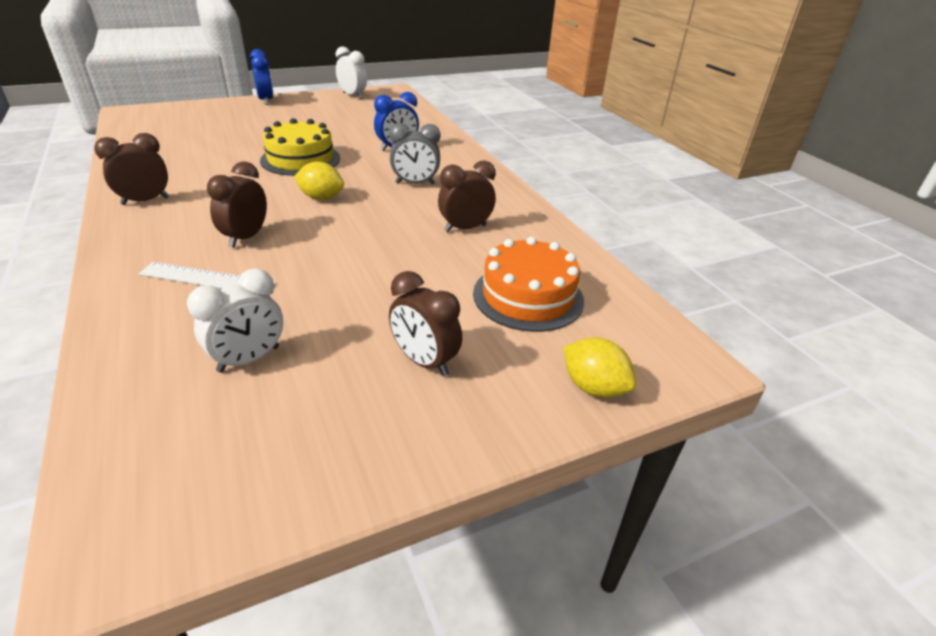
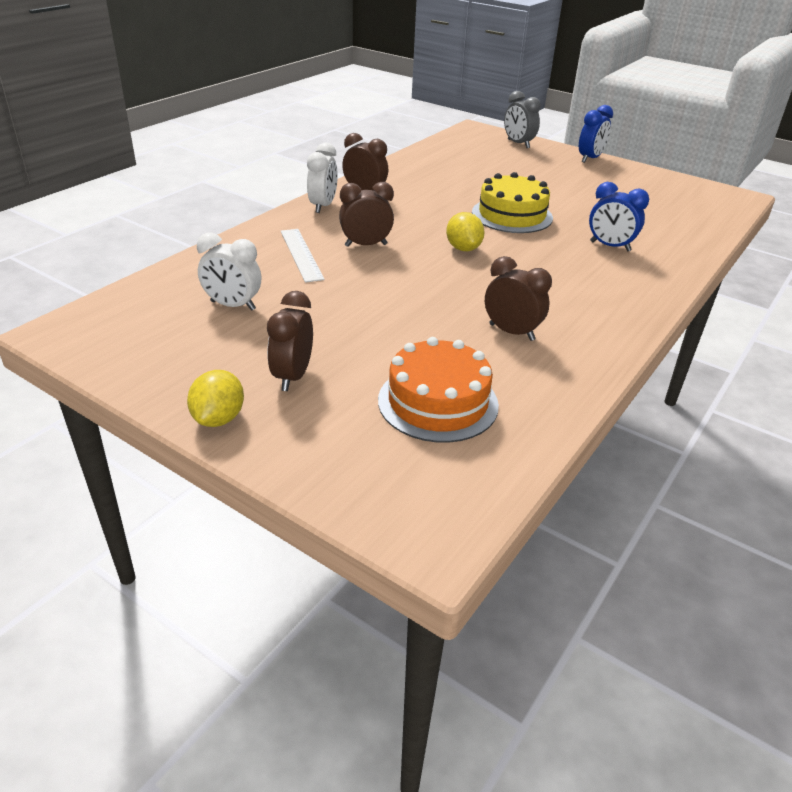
camera: 60 degrees right, 0 degrees up
white clock [336,46,367,99] -> white clock moved to [307,142,338,213]
grey clock [389,123,441,185] -> grey clock moved to [504,91,541,148]
yellow lemon [564,337,636,398] -> yellow lemon moved to [187,370,244,427]

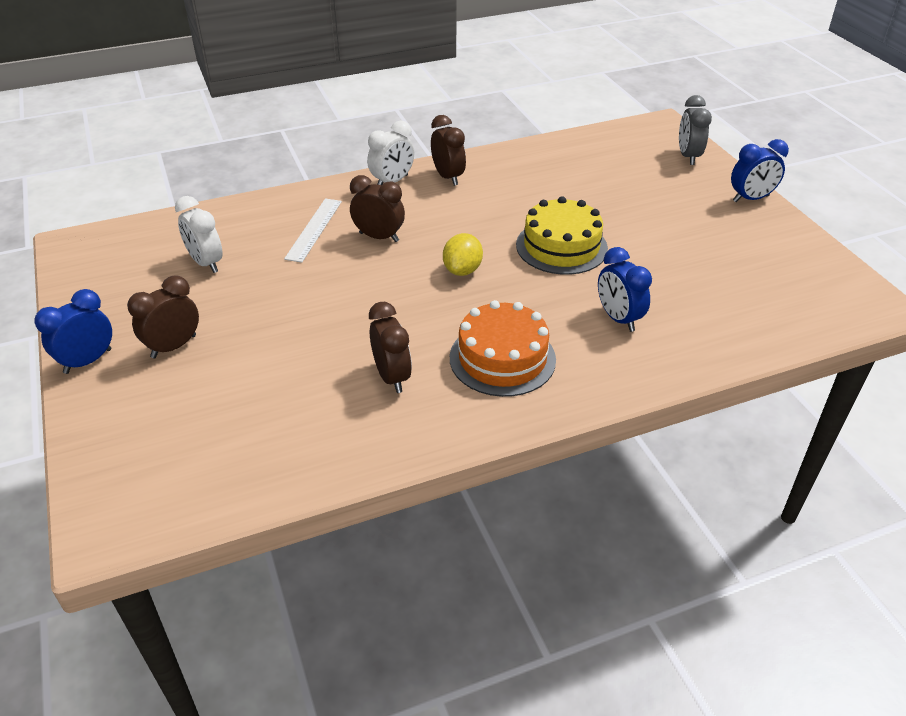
camera: 35 degrees right, 5 degrees up
yellow lemon [187,370,244,427] -> blue clock [34,289,112,374]
orange cake [378,337,499,443] -> orange cake moved to [450,300,556,397]

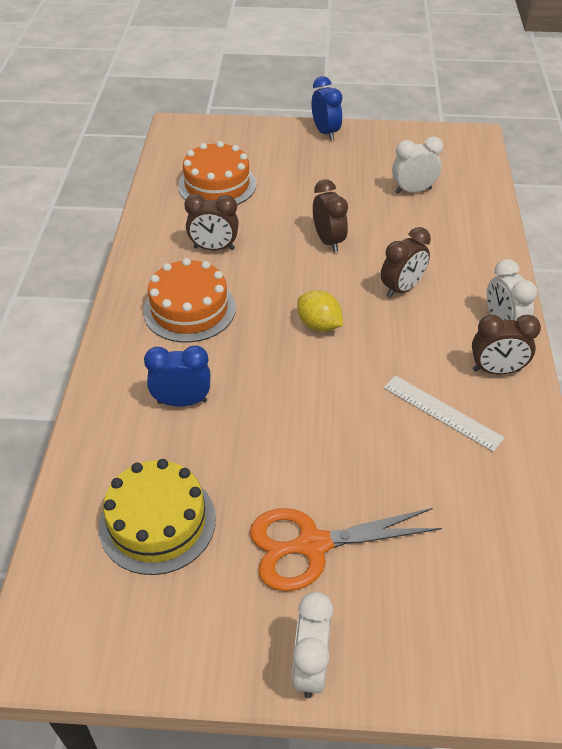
camera: 115 degrees right, 5 degrees up
brown clock [127,275,199,358] -> brown clock moved to [313,179,348,252]
white ruler [284,198,342,263] -> white ruler moved to [383,375,505,452]
yellow cake [516,196,608,275] -> yellow cake moved to [99,459,216,575]
grey clock [679,95,712,165] -> none
blue clock [731,139,789,202] -> white clock [292,592,333,698]
none -> orange cake [178,141,256,205]
none -> orange scissors [250,508,442,591]

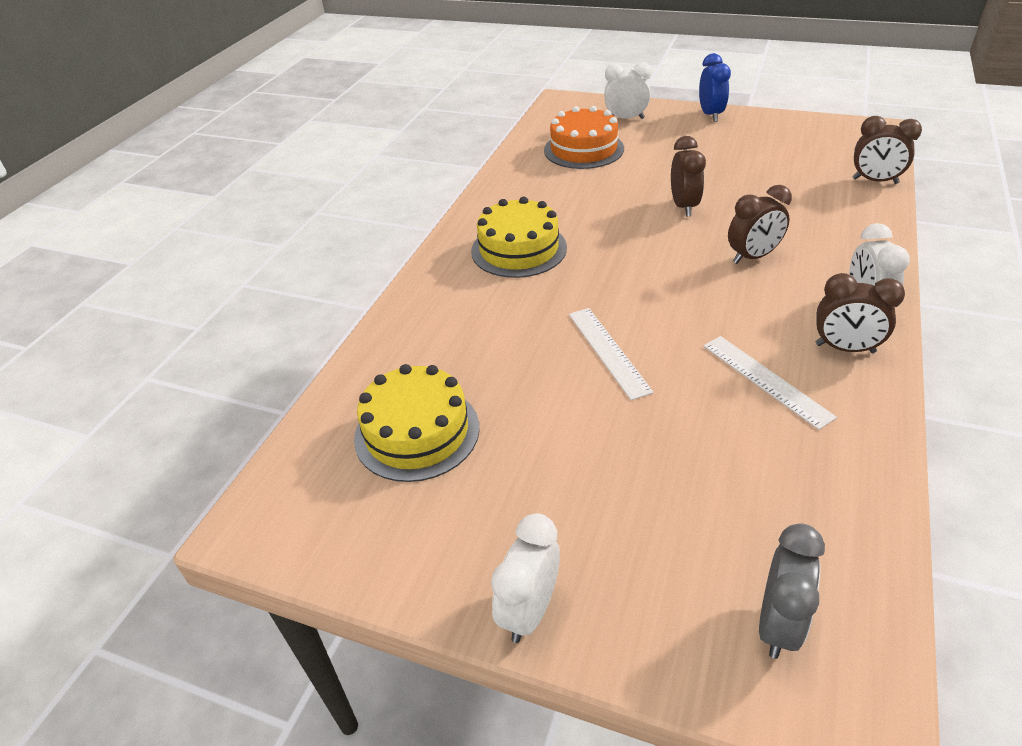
camera: 20 degrees right, 5 degrees down
orange cake [143,258,236,342] -> yellow cake [471,197,567,278]
blue clock [144,345,210,407] -> none
brown clock [184,194,239,251] -> brown clock moved to [853,116,922,184]
orange scissors [250,508,442,591] -> none
yellow lemon [297,290,343,332] -> none
white clock [392,137,443,194] -> white clock moved to [604,62,652,119]
none -> white ruler [569,308,654,400]
none -> grey clock [759,524,825,659]

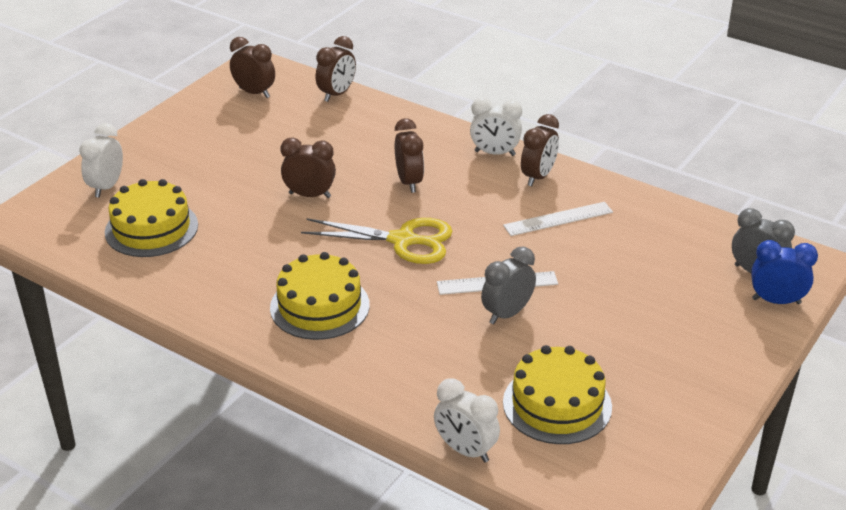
camera: 80 degrees left, 5 degrees down
white clock [491,513,560,643] -> white clock moved to [434,378,500,462]
orange cake [544,106,624,169] -> yellow cake [105,179,198,257]
blue clock [699,53,731,122] -> blue clock moved to [751,240,818,304]
none -> brown clock [230,37,275,98]
none -> yellow scissors [301,218,453,264]
none -> grey clock [481,246,536,324]

